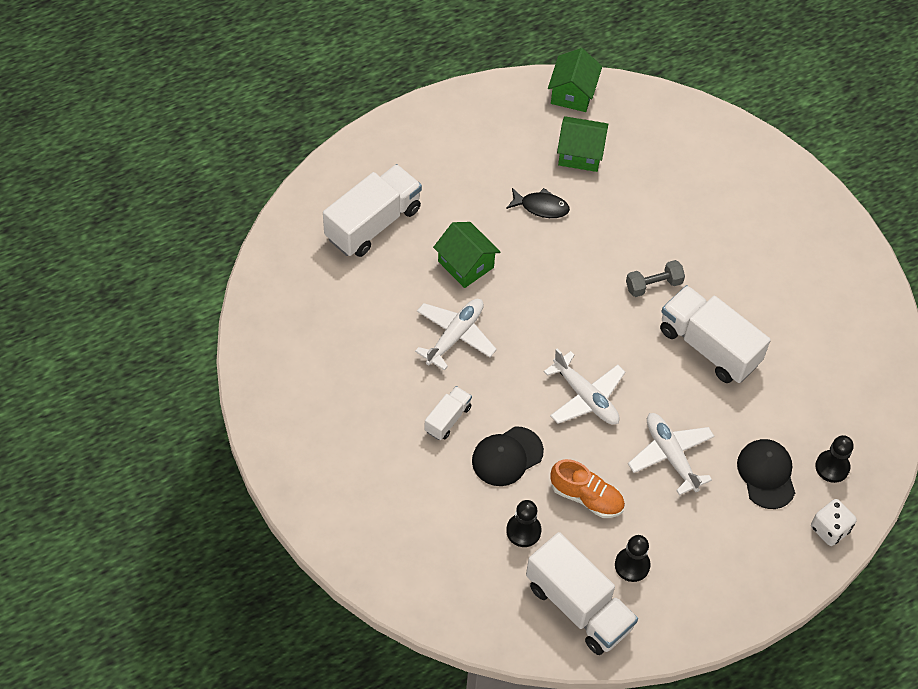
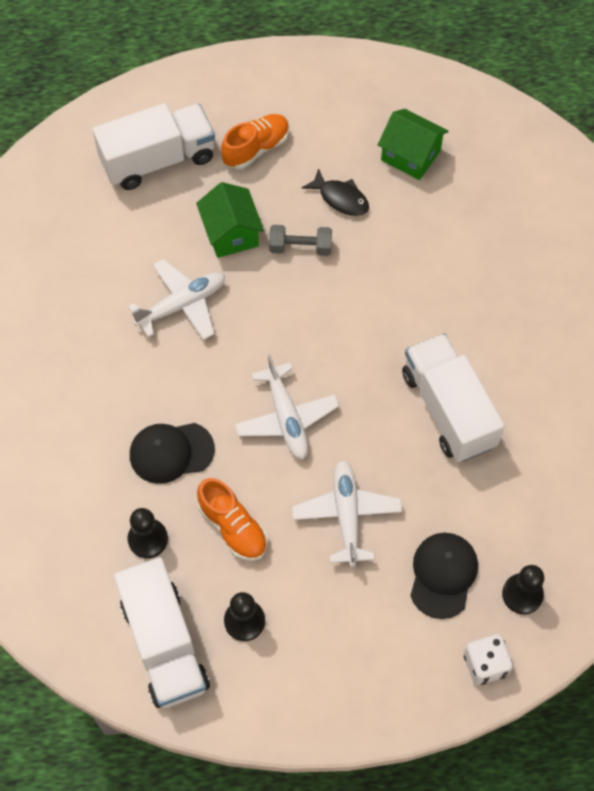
camera: 25 degrees right, 5 degrees up
white truck [424,386,472,440] -> none
green house [548,48,602,112] -> none
grey dumbbell [626,260,685,297] -> grey dumbbell moved to [269,225,332,256]
none -> orange shoe [221,114,289,169]

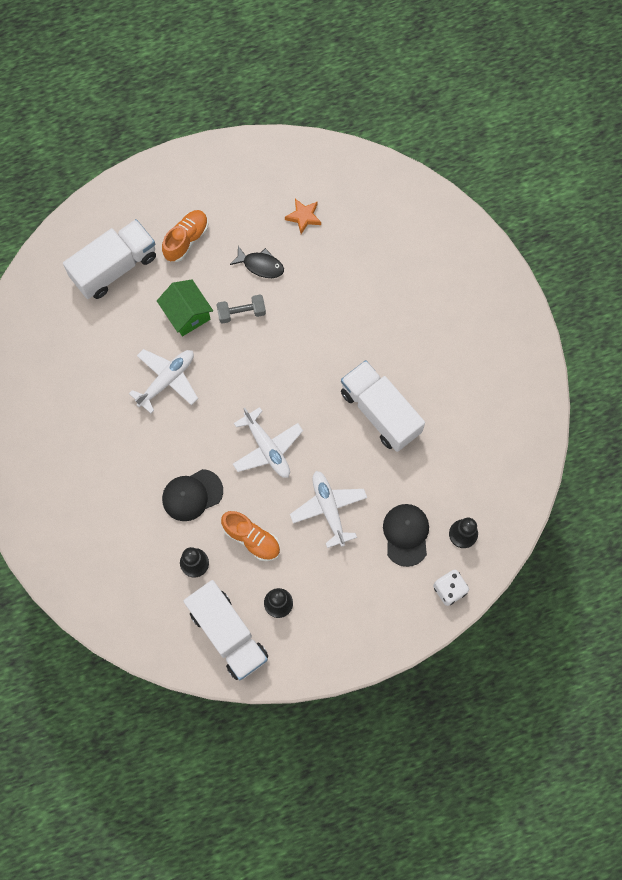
camera: 15 degrees left, 10 degrees up
green house [378,109,449,180] -> orange star [285,199,321,234]

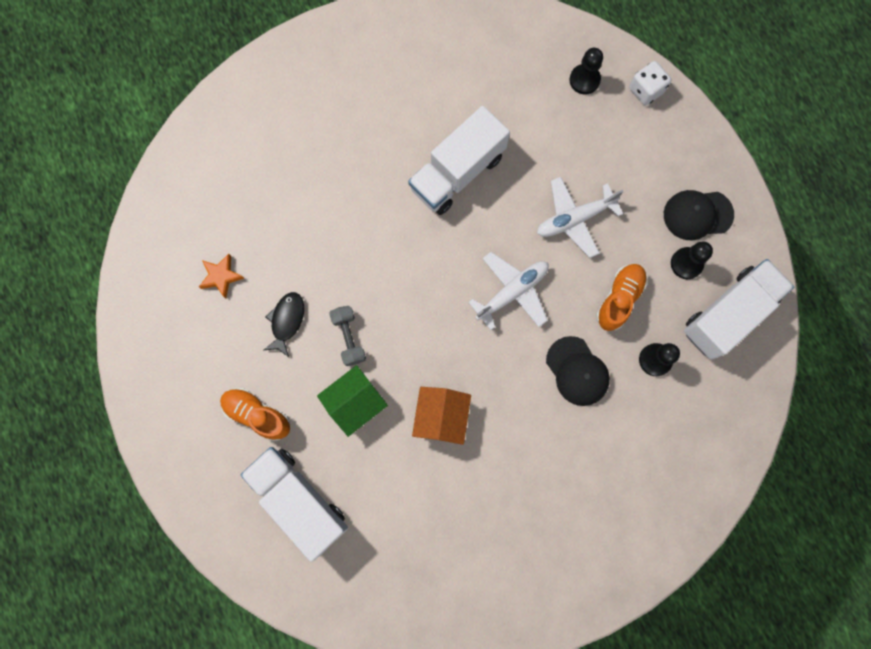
camera: 95 degrees left, 5 degrees up
white plane [129,349,198,414] -> orange house [412,387,471,445]
black cap [383,504,429,567] -> black cap moved to [664,190,734,240]

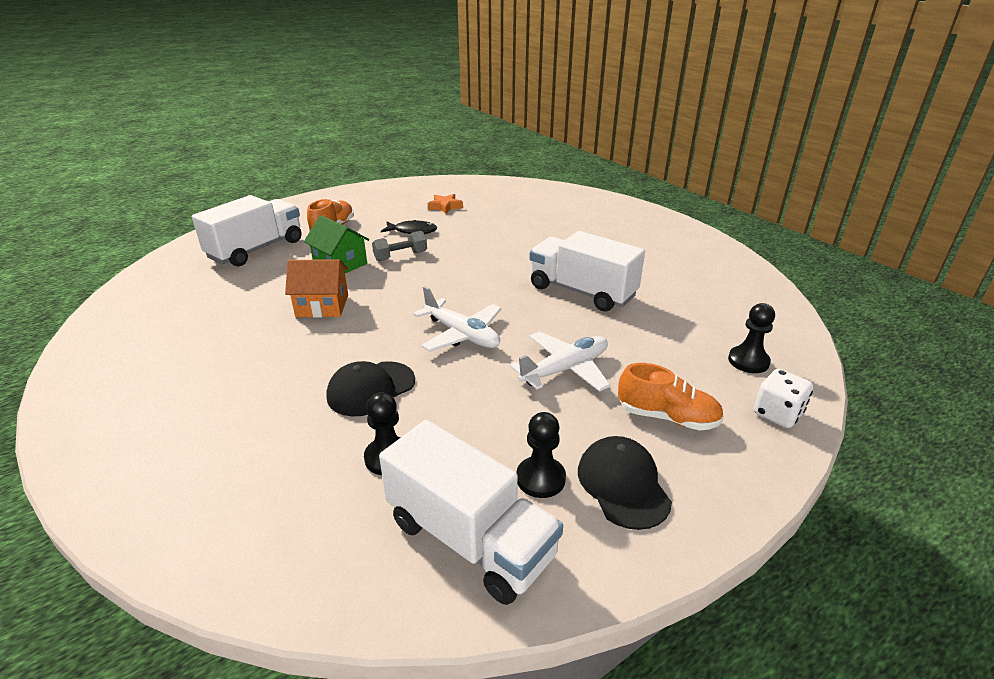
camera: 80 degrees right, 45 degrees down
white plane [537,177,624,258] -> white plane turned 90 degrees clockwise [510,331,611,392]
orange shoe [596,264,647,331] -> orange shoe moved to [618,363,724,431]

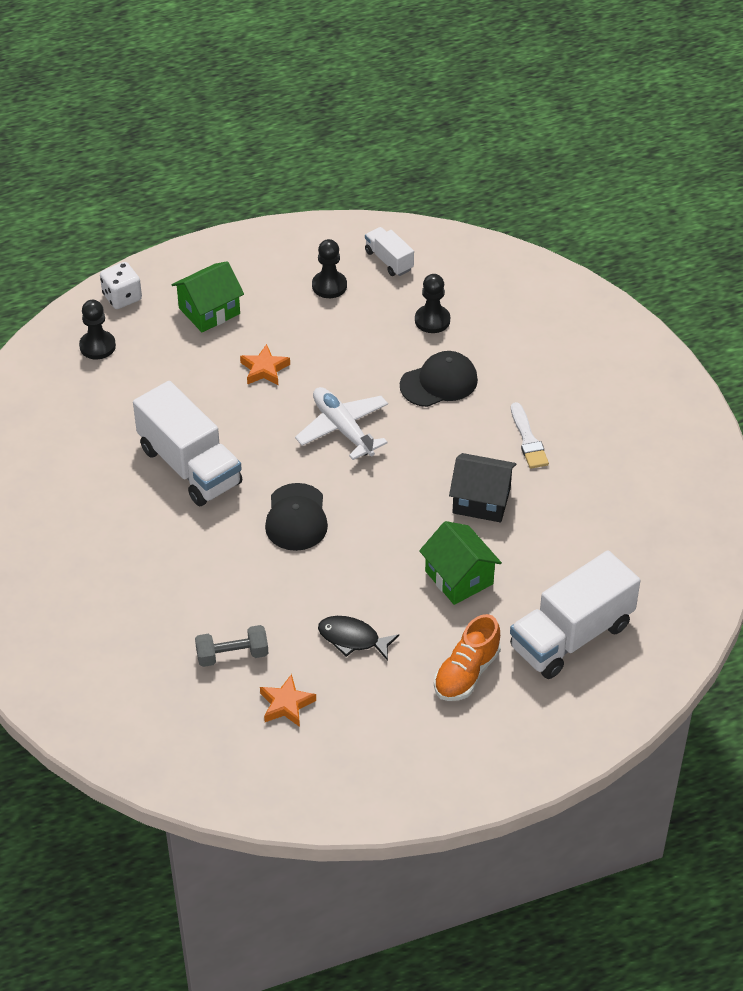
camera: 165 degrees left, 15 degrees up
orange house [285,259,348,318] -> black house [449,453,516,523]
grey dumbbell [372,231,427,261] -> grey dumbbell moved to [195,625,269,667]
white truck [379,420,563,605] -> white truck [365,227,414,276], size x0.51
white plane [510,331,611,392] -> orange star [240,344,290,385]
black cap [578,436,672,530] -> black cap moved to [265,483,328,551]
orange shoe [618,363,724,431] -> green house [172,261,244,332]
none -> white brush [511,402,549,469]

